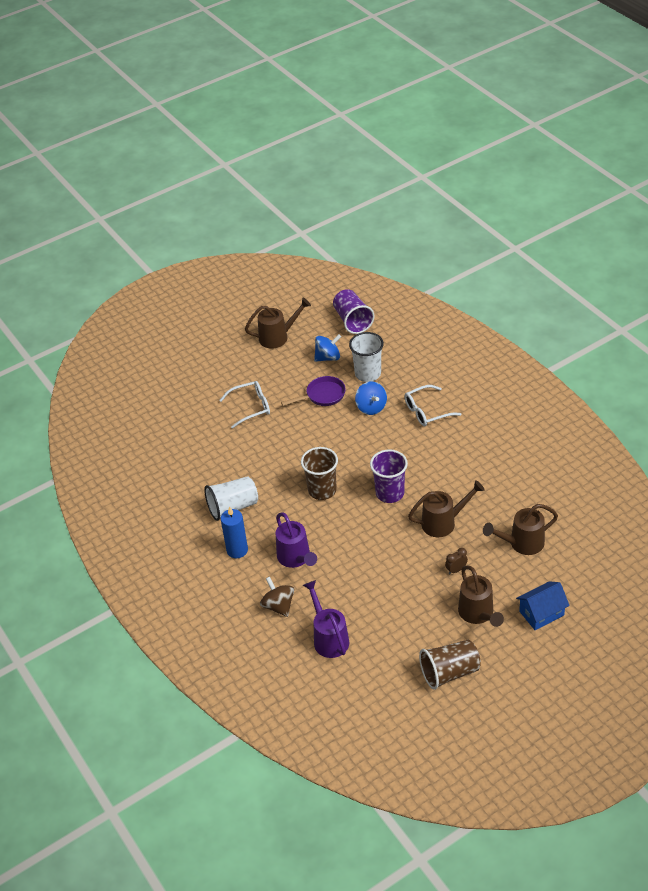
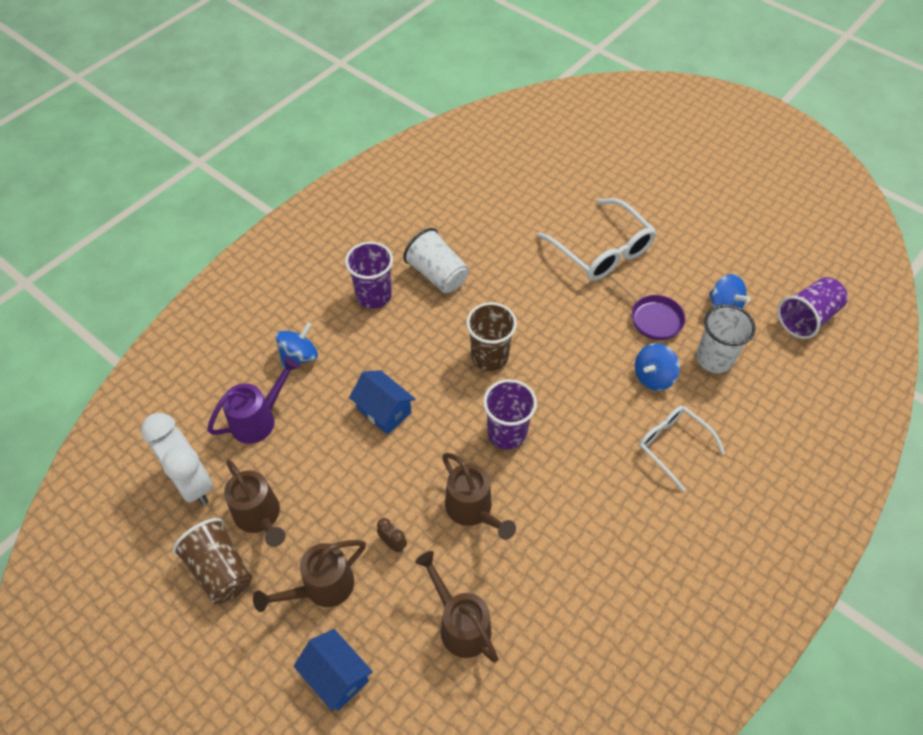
camera: 70 degrees right, 10 degrees up
white glasses [219,381,270,429] -> white glasses [537,198,656,281], size x1.54
blue candle [221,506,248,559] -> purple cup [345,242,393,309]
brown watering can [245,298,311,349] -> brown watering can moved to [224,460,285,547]
brown spinning top [260,577,294,617] -> blue spinning top [275,322,318,369]
purple watering can [276,512,317,568] -> none
none -> white clock [141,413,213,505]
none -> blue house [349,370,415,434]

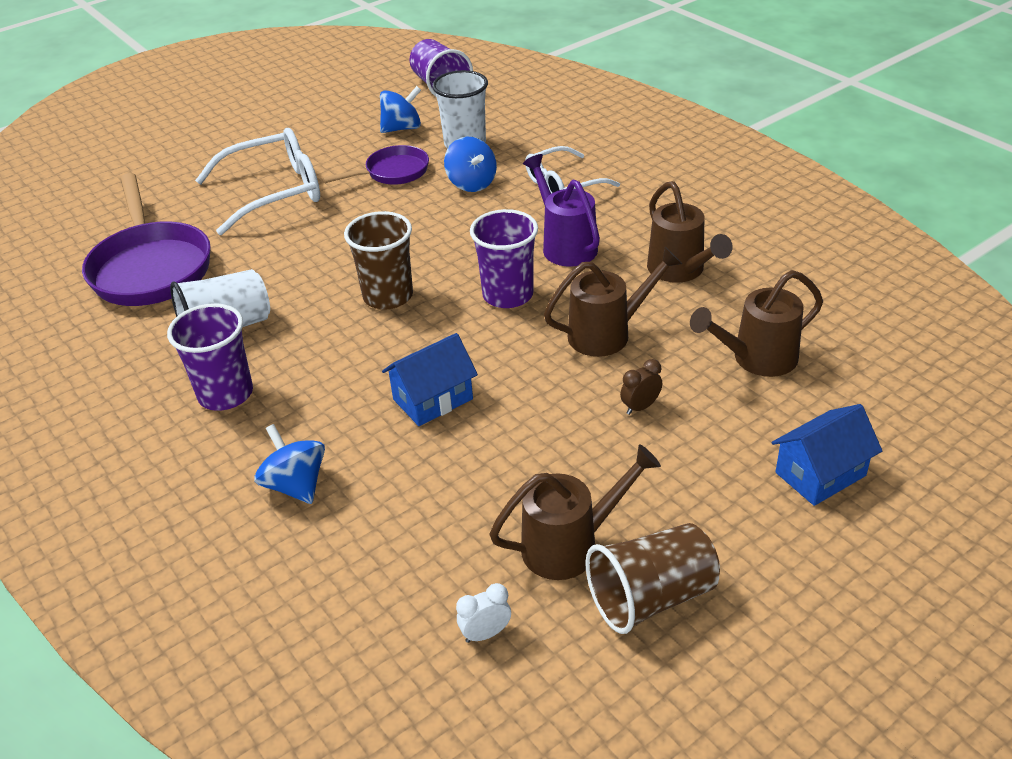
camera: 75 degrees left, 15 degrees down
white clock [141,413,213,505] -> white clock [456,583,511,643], size x0.41
purple watering can [207,356,300,444] -> purple watering can moved to [523,154,600,266]
brown watering can [253,540,366,612] -> brown watering can moved to [647,181,733,283]
none -> purple pan [82,173,211,306]

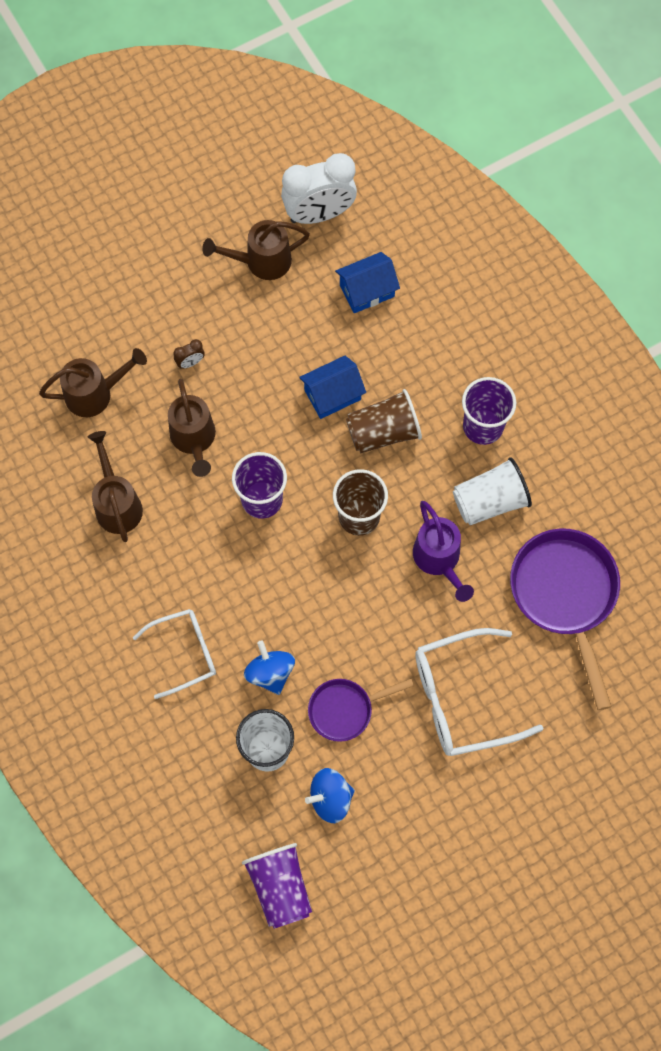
camera: 175 degrees left, 30 degrees up
blue spinning top [255,424,325,504] -> none
white clock [456,583,511,643] -> white clock [281,153,357,224], size x2.46
purple watering can [523,154,600,266] -> purple watering can moved to [413,501,474,602]
brown watering can [544,247,682,357] -> brown watering can turned 90 degrees counterclockwise [168,379,216,477]
brown cup [586,523,720,634] -> brown cup moved to [346,389,422,453]
blue house [771,404,882,506] -> blue house moved to [335,252,400,313]

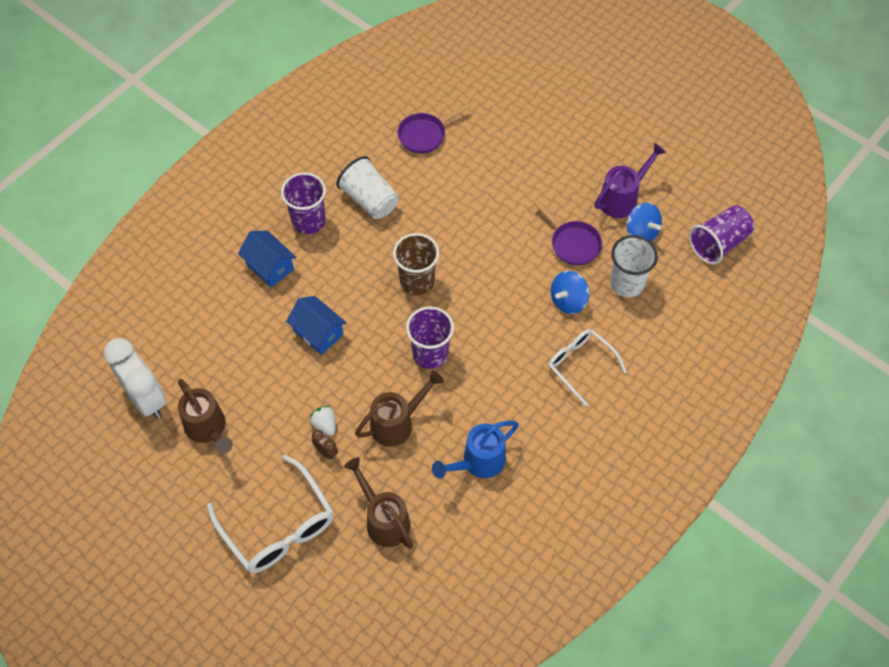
camera: 110 degrees left, 10 degrees down
brown watering can [88,431,143,542] -> blue watering can [432,421,519,479]
blue house [335,252,400,313] -> blue house moved to [238,231,296,288]
brown cup [346,389,422,453] -> none
purple watering can [413,501,474,602] -> purple watering can moved to [594,143,666,218]
white glasses [415,628,543,756] -> white glasses moved to [207,454,334,573]
purple pan [510,528,620,710] -> purple pan [397,103,471,154], size x0.57
none -> white strawberry [309,405,336,436]

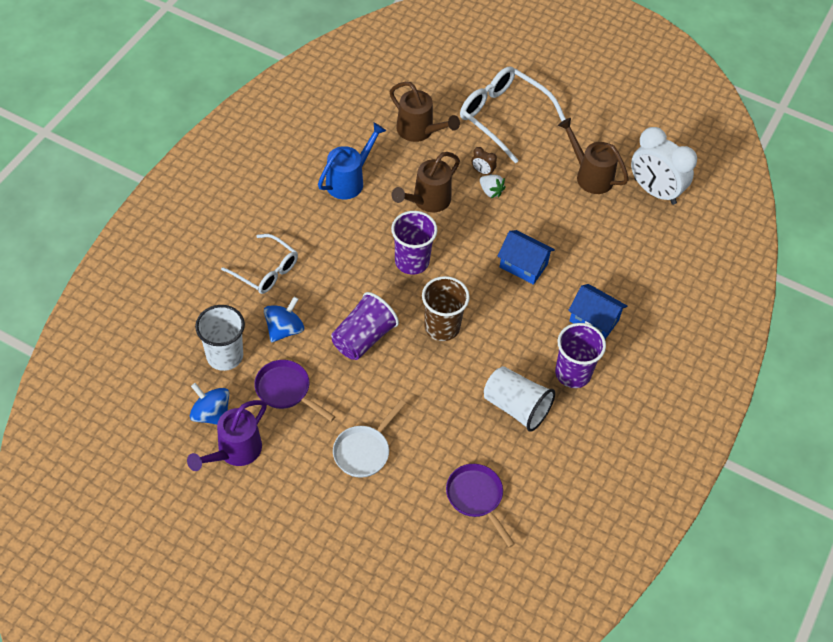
camera: 165 degrees right, 5 degrees down
purple pan [397,103,471,154] -> purple pan turned 75 degrees counterclockwise [446,464,515,547]
purple cup [689,205,754,265] -> purple cup moved to [331,292,399,360]
none -> white pan [333,400,406,478]

